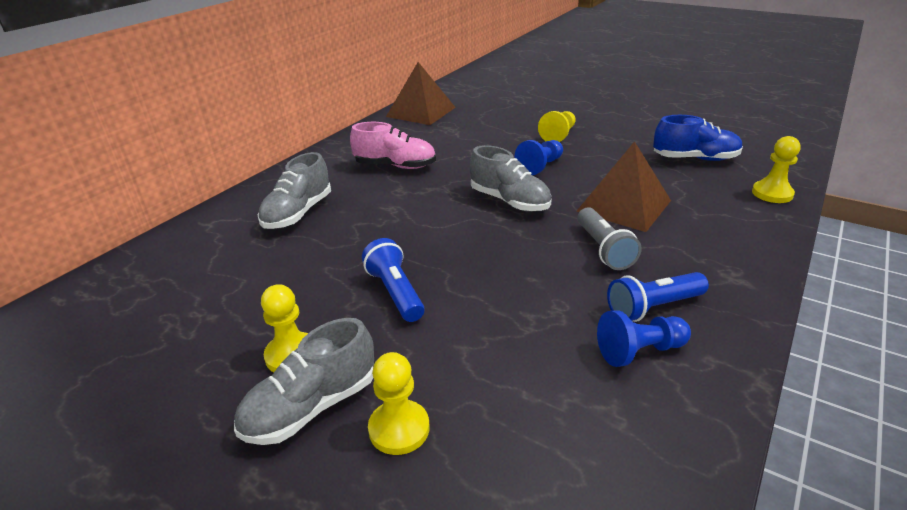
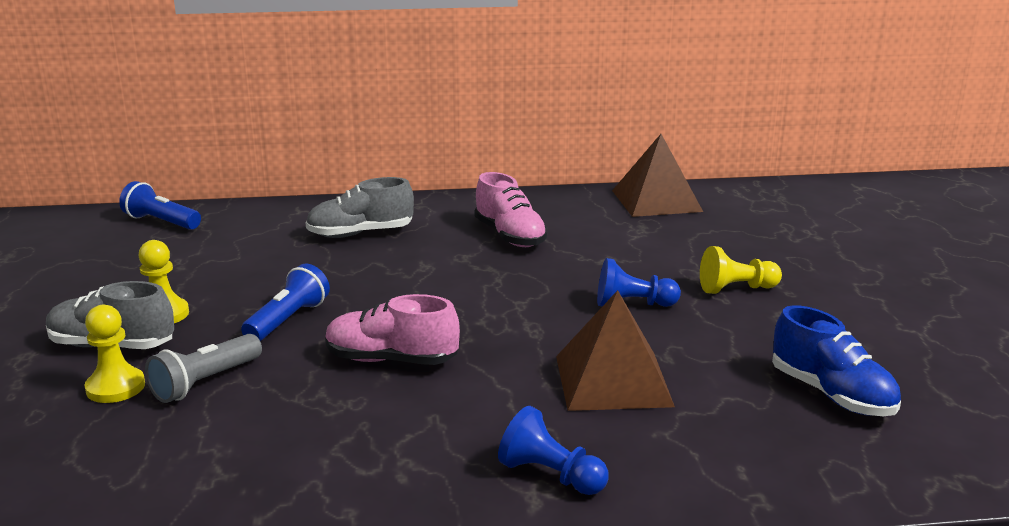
camera: 50 degrees right, 10 degrees down
grey shoe [470,145,552,212] -> none
grey flashlight [577,207,642,270] -> grey flashlight moved to [145,334,262,403]
blue pawn [597,310,691,367] -> blue pawn moved to [498,406,608,495]
blue flashlight [607,272,709,322] -> blue flashlight moved to [119,181,201,230]
yellow pawn [752,136,800,203] -> none
none -> pink shoe [325,294,460,365]

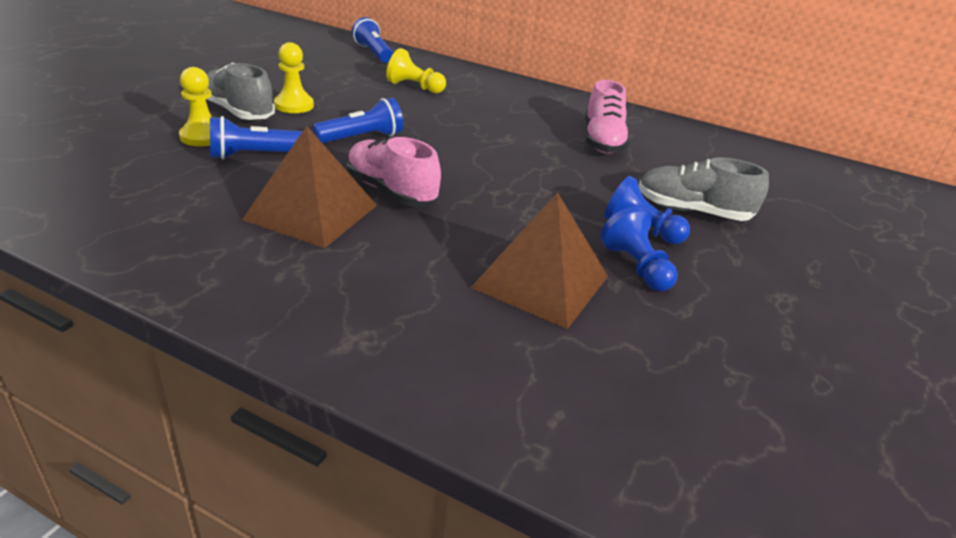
camera: 30 degrees right, 10 degrees up
grey flashlight [145,334,262,403] -> blue flashlight [210,116,303,159]
grey shoe [305,177,414,238] -> grey shoe moved to [639,157,769,221]
blue pawn [498,406,608,495] -> blue pawn moved to [600,206,678,292]
brown pyramid [612,134,703,217] -> brown pyramid moved to [242,126,377,248]
yellow pawn [700,246,782,294] -> yellow pawn moved to [386,48,446,94]
blue shoe [772,305,901,416] -> none

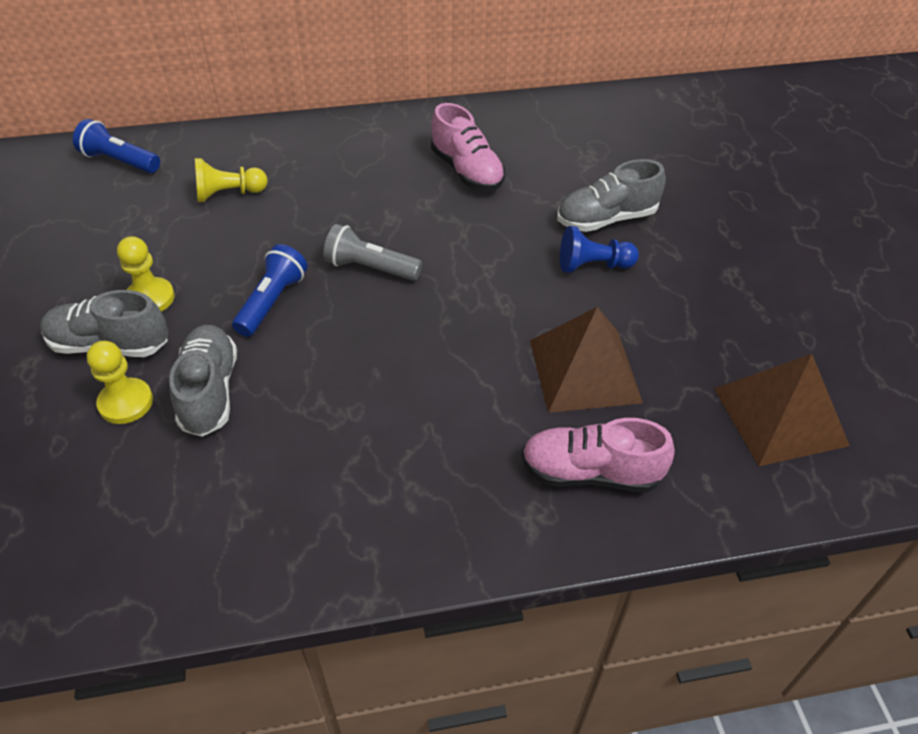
camera: 35 degrees left, 15 degrees up
blue flashlight [210,116,303,159] -> grey shoe [169,325,237,437]
brown pyramid [242,126,377,248] -> brown pyramid moved to [714,354,850,466]
pink shoe [347,137,441,207] -> pink shoe moved to [521,418,675,492]
blue pawn [600,206,678,292] -> none
none -> grey flashlight [323,224,422,281]

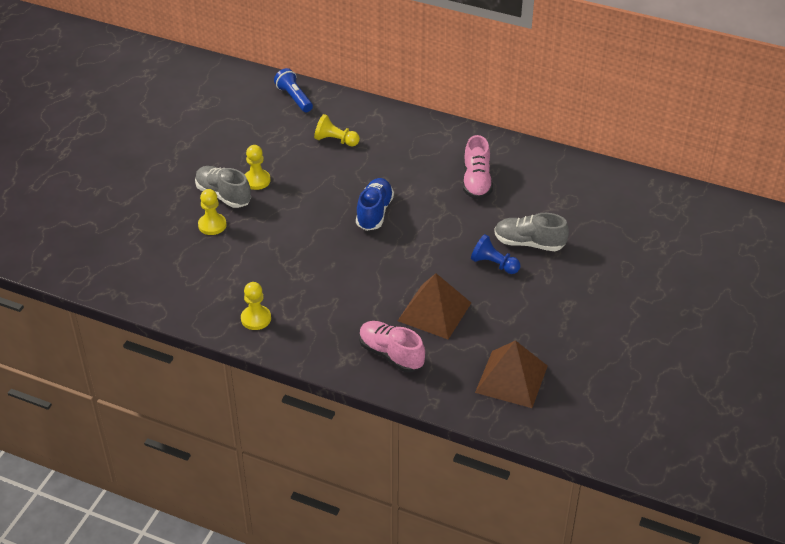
camera: 35 degrees right, 5 degrees down
grey shoe [169,325,237,437] -> none
blue flashlight [232,244,308,337] -> none
grey flashlight [323,224,422,281] -> blue shoe [356,178,394,231]
none -> yellow pawn [241,282,271,330]

